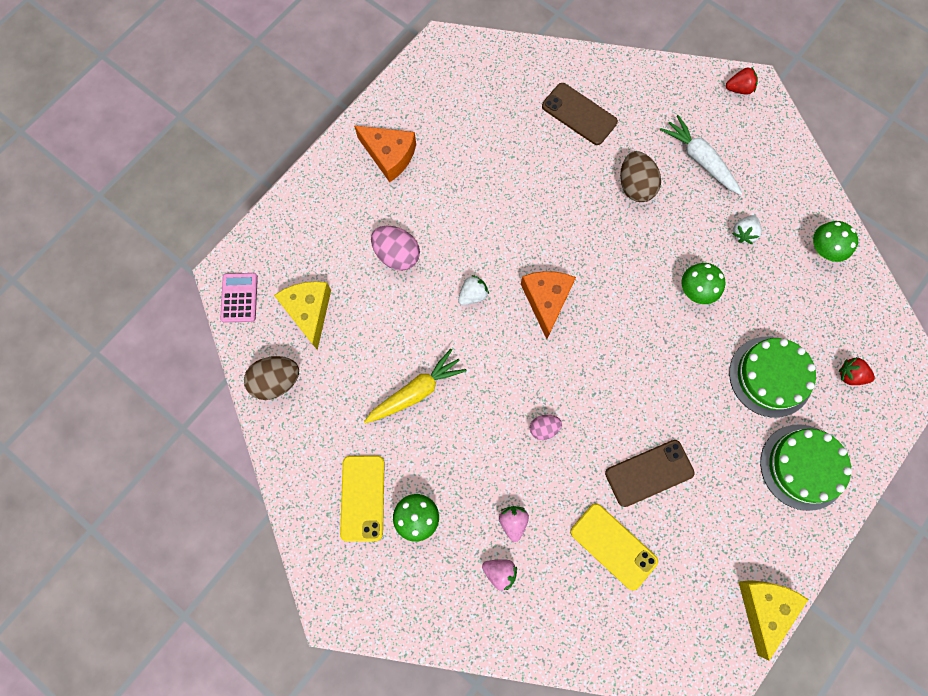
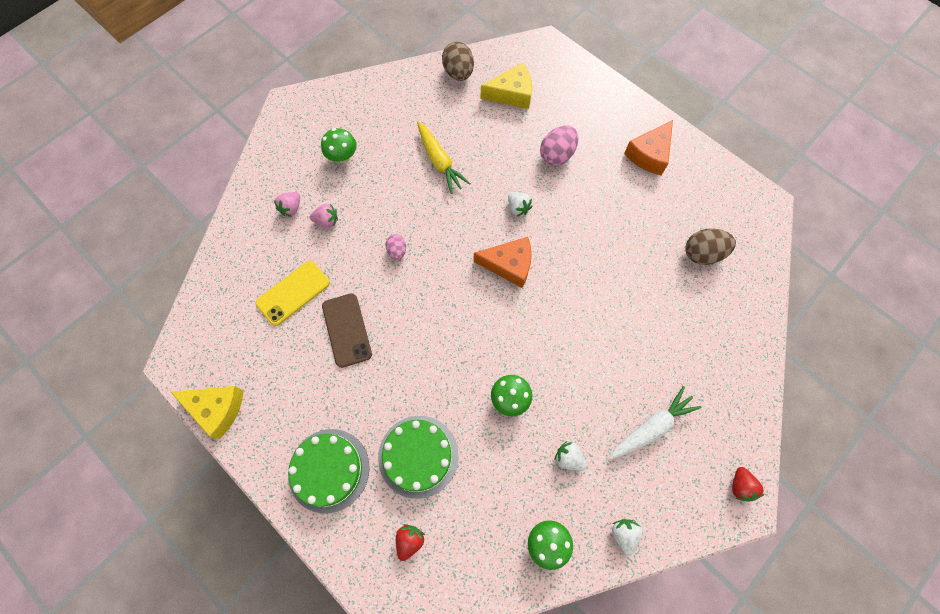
camera: 95 degrees right, 5 degrees down
pink calculator [220,273,258,323] -> none
yellow phone [340,455,385,542] -> none
brown phone [542,83,618,145] -> none
brown egg [620,151,661,202] -> brown egg moved to [685,229,736,265]
none -> white strawberry [612,519,642,556]

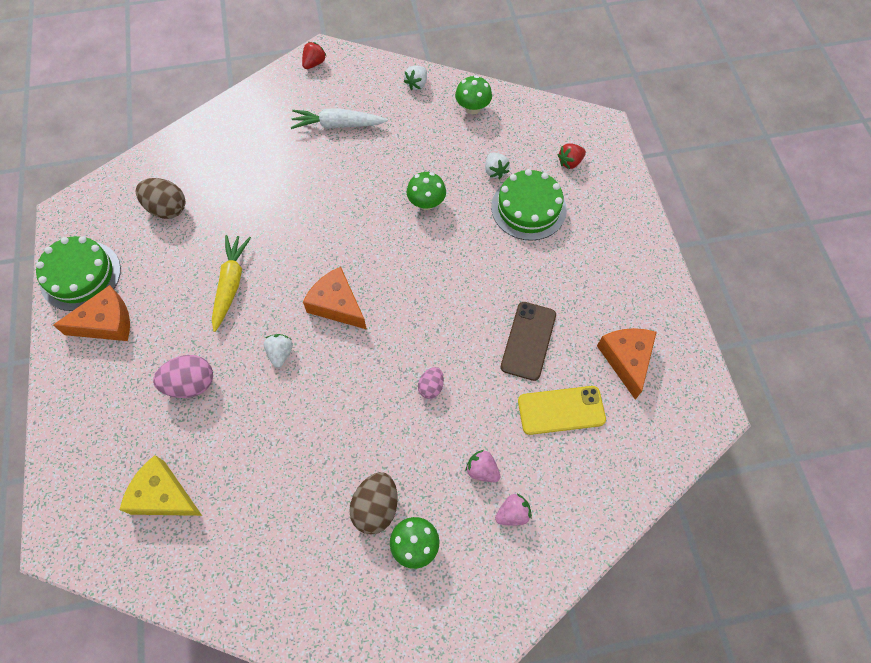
camera: 145 degrees left, 5 degrees down
yellow cheese [171,386,244,439] -> none
green cake [288,429,370,514] -> green cake moved to [36,236,121,311]
yellow carrot [417,121,471,194] -> yellow carrot moved to [212,235,251,332]
brown egg [442,41,474,81] -> brown egg moved to [349,472,398,534]
white strawberry [554,441,586,471] -> white strawberry moved to [485,153,510,179]
none -> orange cheese [597,328,657,399]

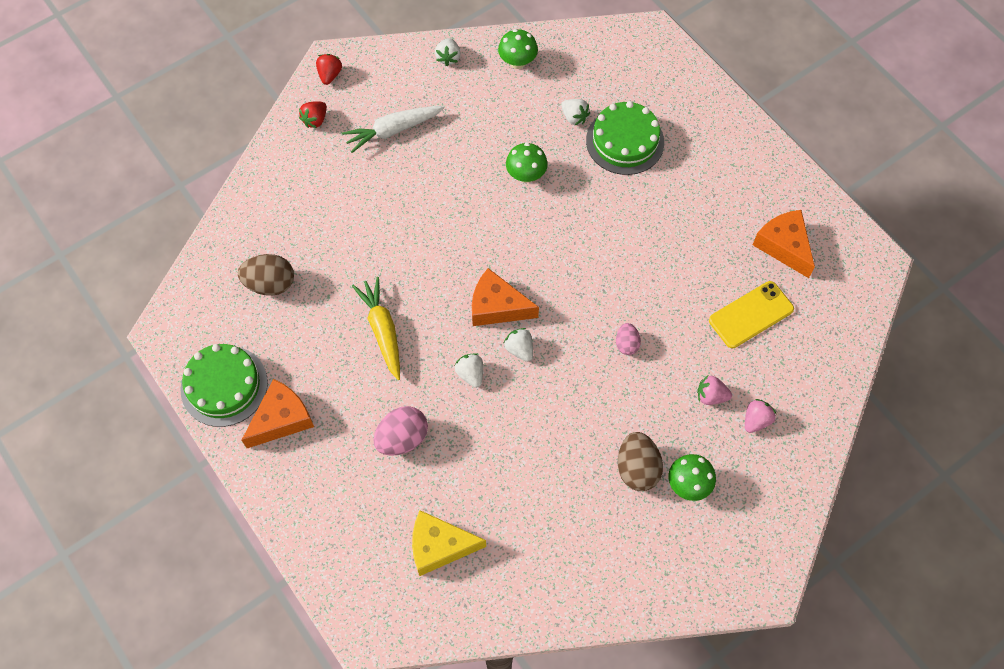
camera: 25 degrees left, 0 degrees up
brown phone [501,302,556,381] -> none
red strawberry [557,143,586,169] -> red strawberry moved to [299,101,327,128]
none -> white strawberry [504,328,533,362]

